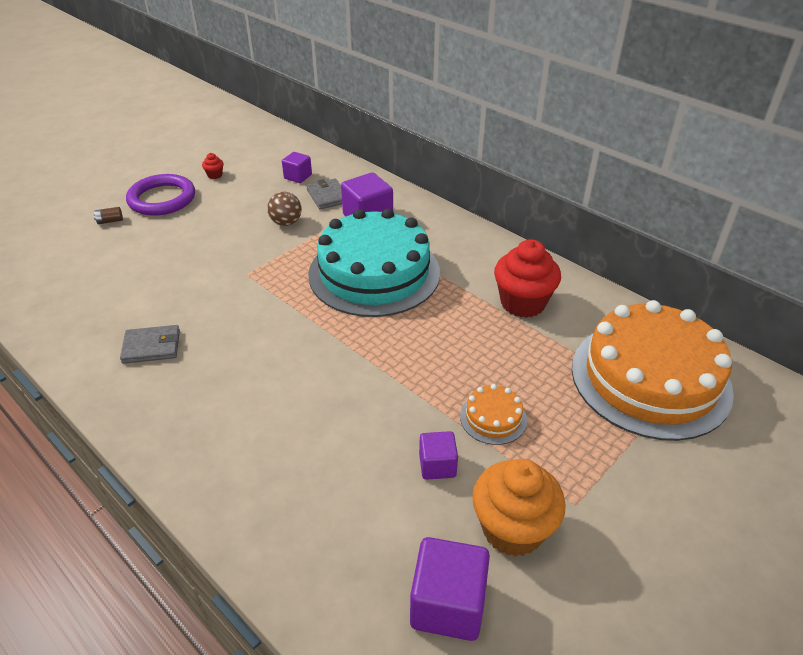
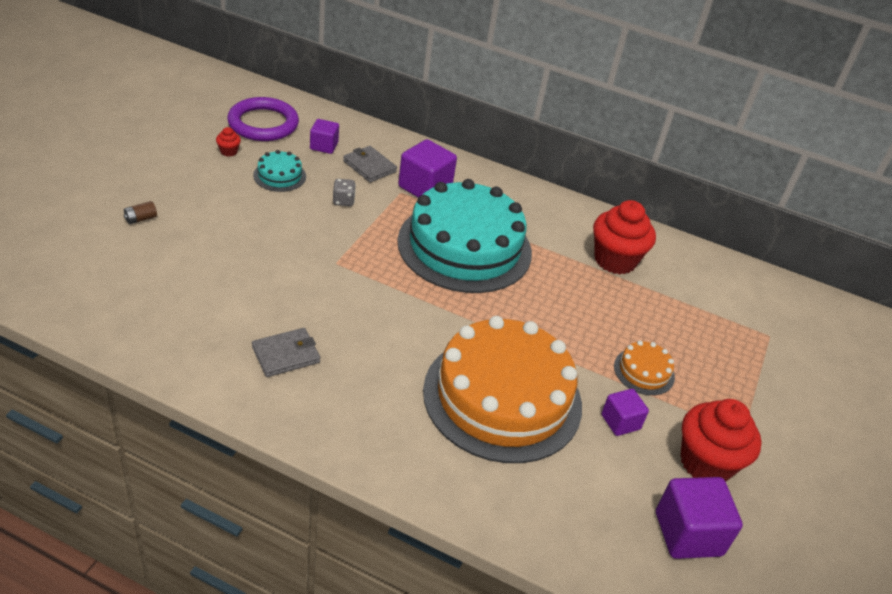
camera: 25 degrees left, 0 degrees up
purple ring [126,174,195,216] -> purple ring moved to [227,97,299,141]
brown ball [267,192,302,226] -> grey dice [333,179,356,206]
orange cupcake [472,459,566,557] -> red cupcake [681,399,762,481]
orange cake [572,300,734,441] -> orange cake moved to [423,316,582,463]
none -> turquoise cake [253,150,306,192]

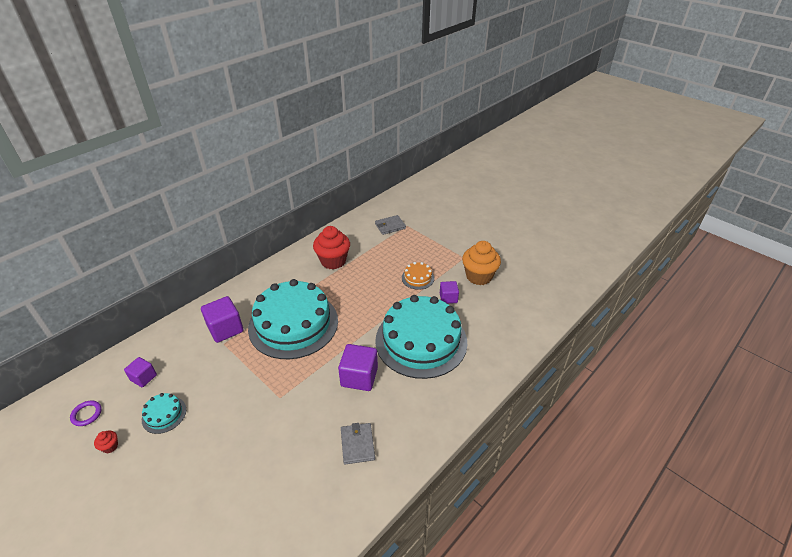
camera: 65 degrees left, 0 degrees up
brown battery [124,201,157,224] -> none
purple ring [227,97,299,141] -> purple ring [70,400,102,426], size x0.47
grey dice [333,179,356,206] -> none
grey wallet [343,146,397,182] -> grey wallet moved to [375,215,406,235]
orange cake [423,316,582,463] -> turquoise cake [375,295,467,379]
purple cube [656,477,743,559] -> purple cube moved to [338,344,378,391]
red cupcake [681,399,762,481] -> orange cupcake [462,241,501,285]

